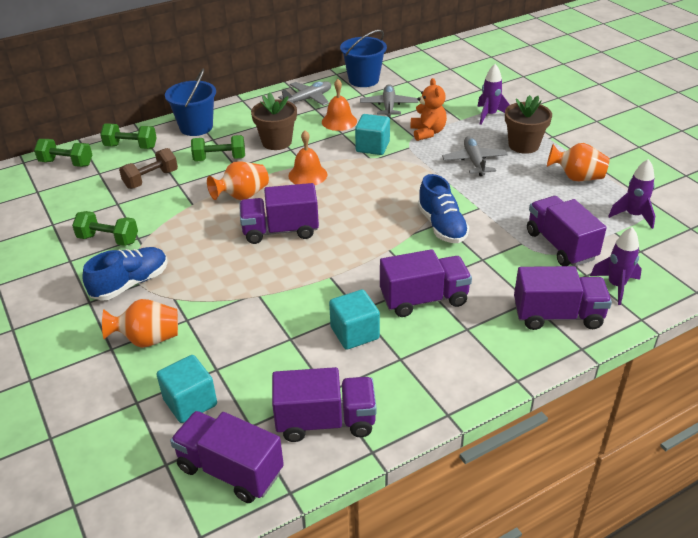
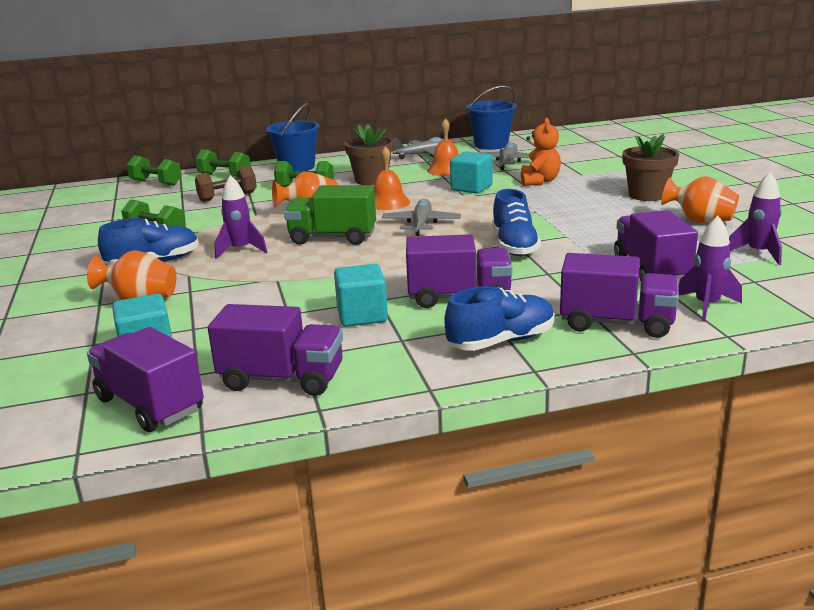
camera: 15 degrees right, 15 degrees down
purple truck [239,183,319,244] -> green truck [284,185,376,245]
grey plane [442,136,508,176] -> grey plane moved to [382,199,461,236]
purple rocket [477,64,510,125] -> purple rocket moved to [214,175,267,259]
none -> blue shoe [444,286,555,351]

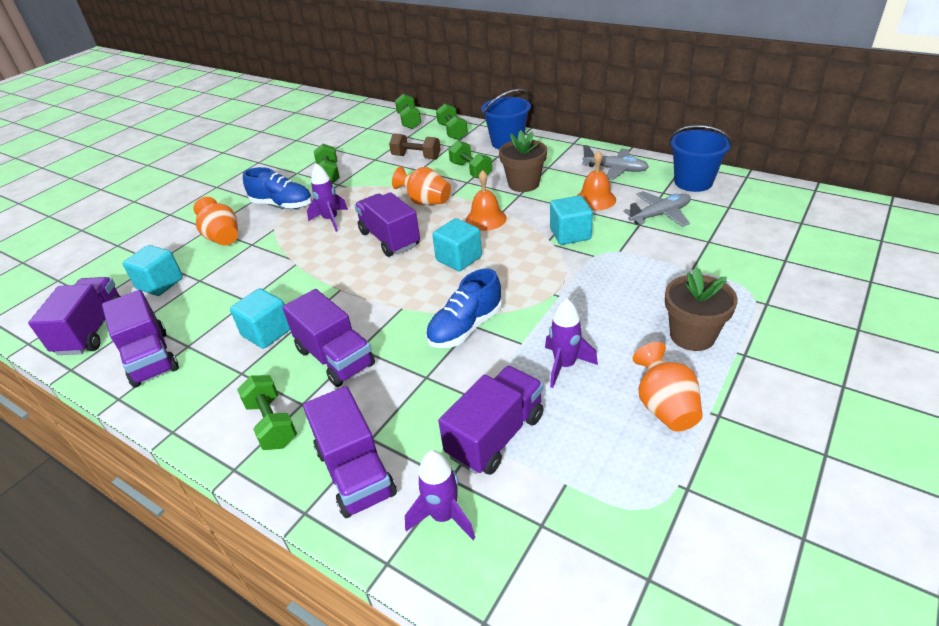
camera: 50 degrees right, 15 degrees up
green truck [284,185,376,245] -> purple truck [354,192,420,257]
grey plane [382,199,461,236] -> turquoise cube [432,218,482,271]
blue shoe [444,286,555,351] -> green dumbbell [237,375,297,450]
orange teddy bear [521,118,561,186] -> none
purple rocket [729,172,782,265] -> purple rocket moved to [545,299,598,388]

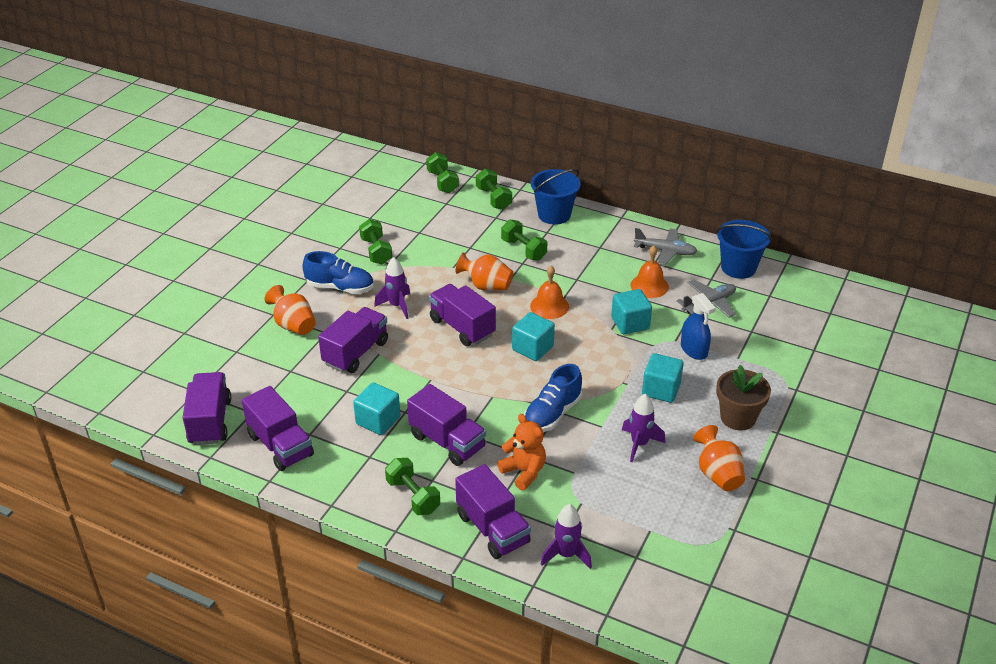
camera: 10 degrees left, 0 degrees up
turquoise cube [123,245,183,296] -> turquoise cube moved to [642,353,684,403]
brown dumbbell [389,133,441,160] -> none
purple truck [438,366,544,475] -> purple truck moved to [318,307,388,373]
brown flower pot [499,130,547,192] -> none
none -> orange teddy bear [497,414,546,490]
none -> blue spray bottle [681,293,716,360]

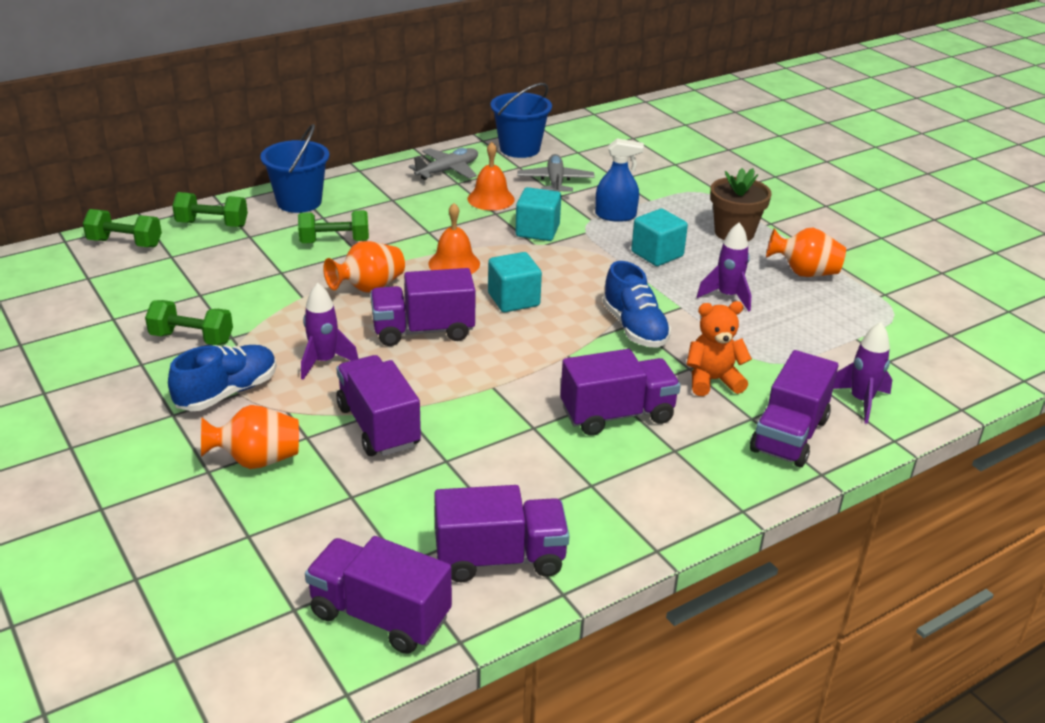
camera: 60 degrees left, 5 degrees down
turquoise cube [353,382,400,435] -> none
green dumbbell [385,458,440,515] -> none
purple truck [455,464,531,559] -> purple truck turned 120 degrees clockwise [750,350,838,467]

